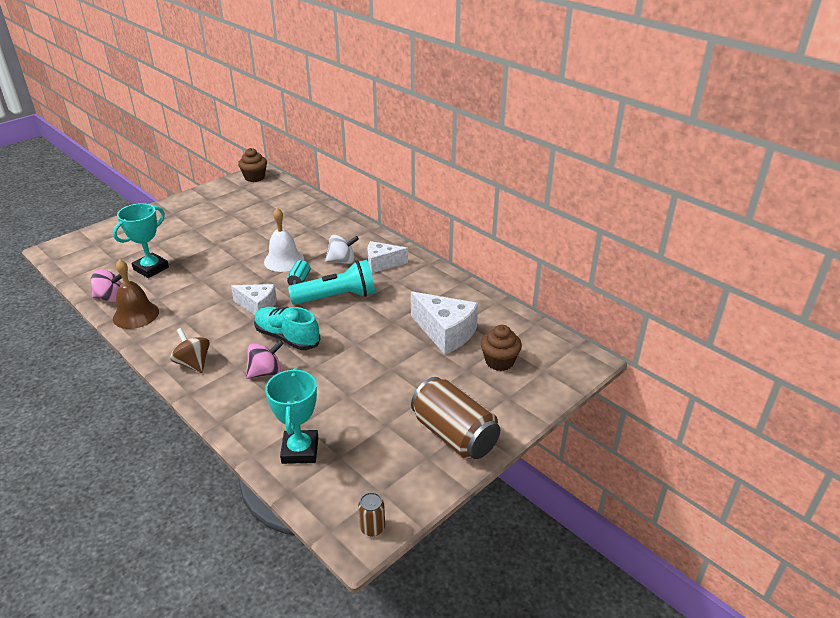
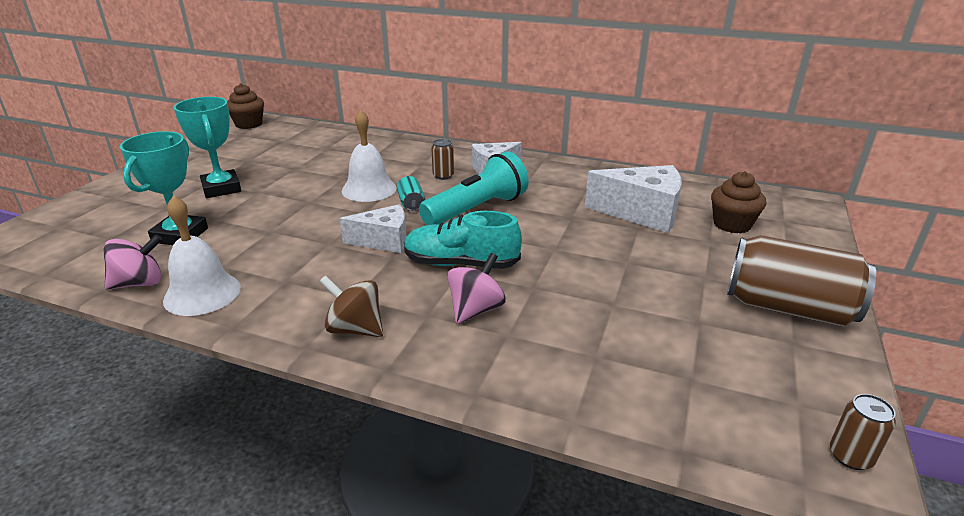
camera: 25 degrees left, 5 degrees down
brown bell [113,259,159,329] -> white bell [163,195,241,316]
turquoise trophy [265,368,318,464] -> turquoise trophy moved to [174,97,241,198]
white spinning top [325,235,359,264] -> brown can [431,139,454,180]

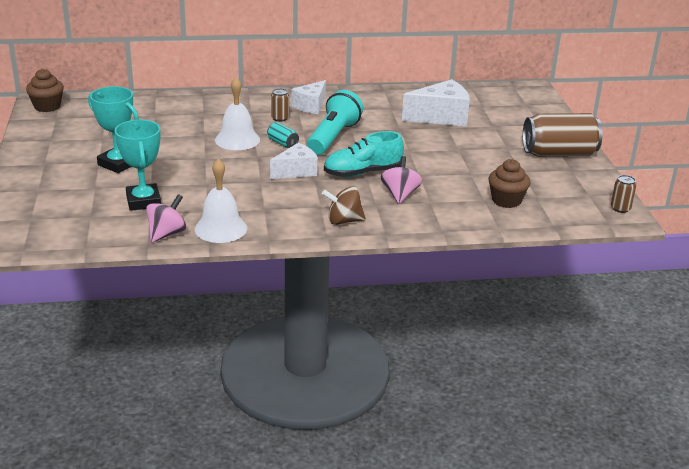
camera: 30 degrees left, 0 degrees up
brown cupcake [711,171,766,233] -> brown cupcake moved to [488,159,531,208]

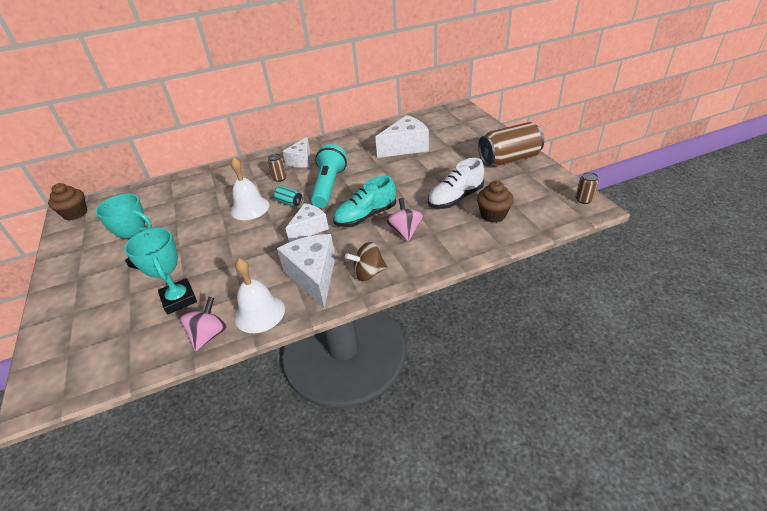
camera: 10 degrees left, 10 degrees up
none -> white cheese [277,234,335,308]
none -> white shoe [428,158,484,209]

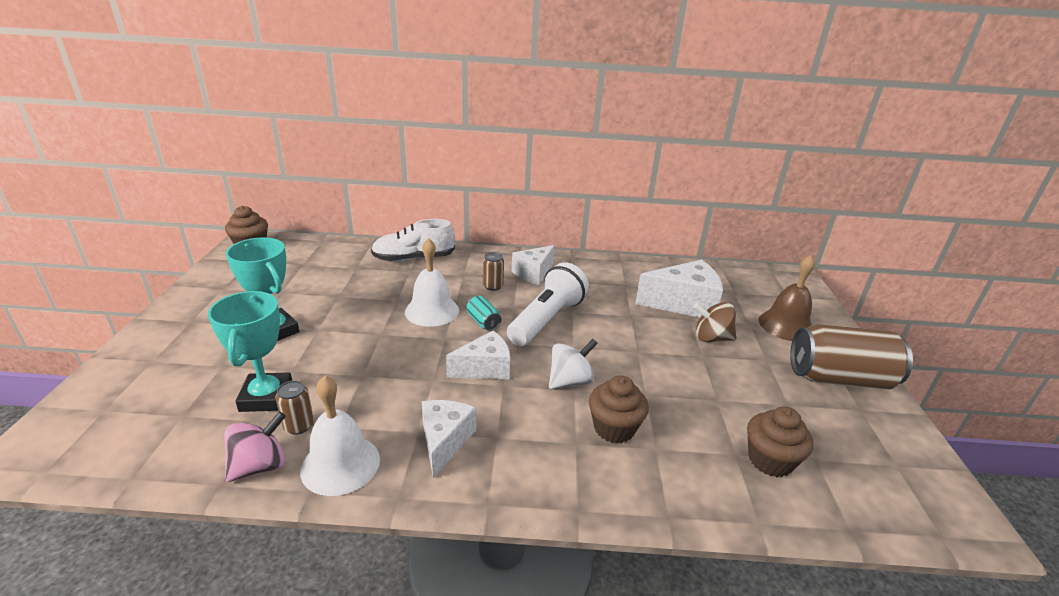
camera: 20 degrees right, 10 degrees down
white cheese [277,234,335,308] -> white cheese [422,400,476,478], size x0.65
turquoise flashlight [311,144,347,208] -> white flashlight [507,262,589,346]
turquoise shoe [333,176,396,227] -> white spinning top [549,339,598,389]
brown spinning top [345,242,387,281] -> brown spinning top moved to [693,302,736,342]
pink spinning top [386,198,423,242] -> brown cupcake [589,375,649,443]
white shoe [428,158,484,209] -> white shoe moved to [371,219,455,262]
brown can [576,172,599,204] -> brown can moved to [275,380,314,435]
none -> brown bell [759,255,815,341]

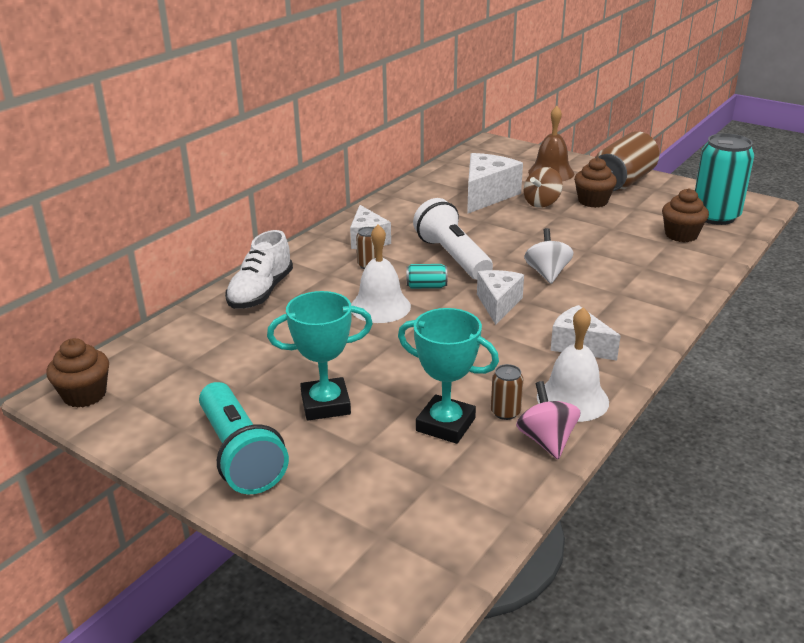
camera: 55 degrees left, 0 degrees up
brown cupcake [589,375,649,443] -> brown cupcake moved to [574,157,617,208]
none -> turquoise flashlight [199,382,289,494]
none -> turquoise can [695,133,754,225]

